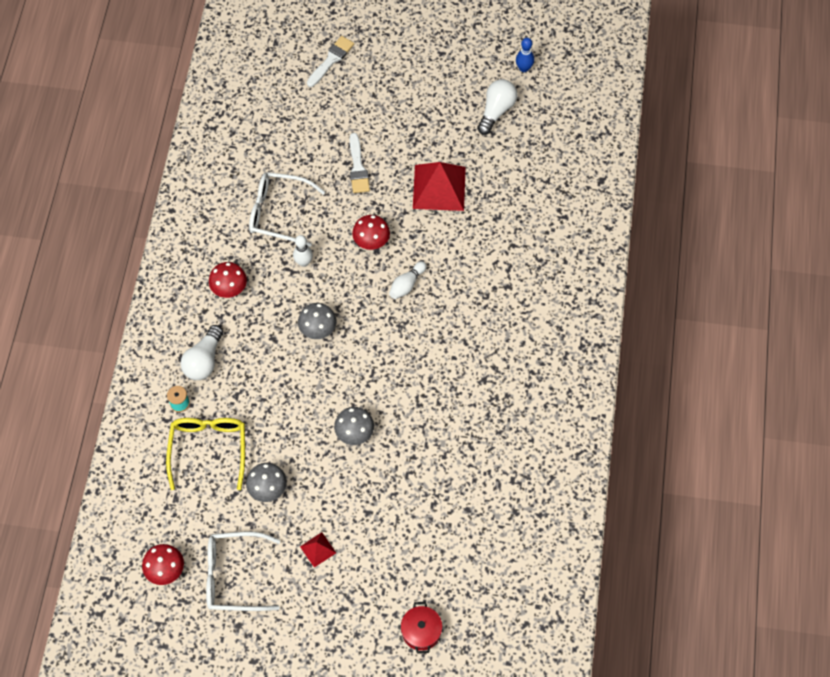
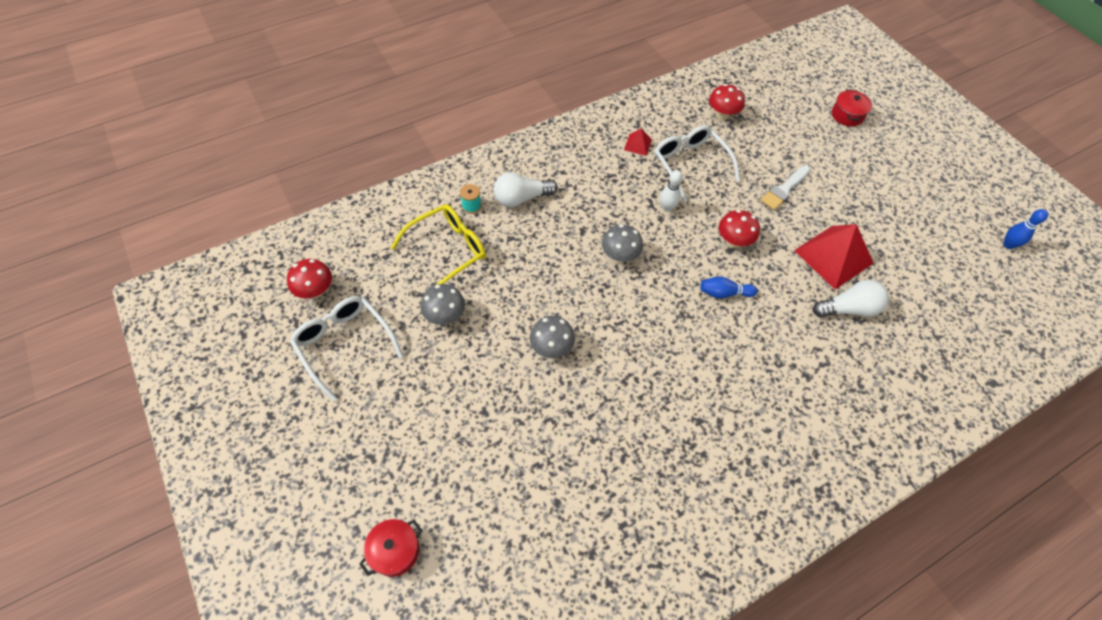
camera: 50 degrees right, 5 degrees down
red mushroom [209,262,247,298] -> red mushroom moved to [709,84,745,120]
red pyramid [300,532,336,568] -> red pyramid moved to [624,129,652,156]
white brush [307,36,354,87] -> red pot [832,89,872,127]
white bowling pin [389,261,427,299] -> blue bowling pin [700,276,757,298]
white light bulb [477,79,517,135] -> white light bulb moved to [813,280,889,318]

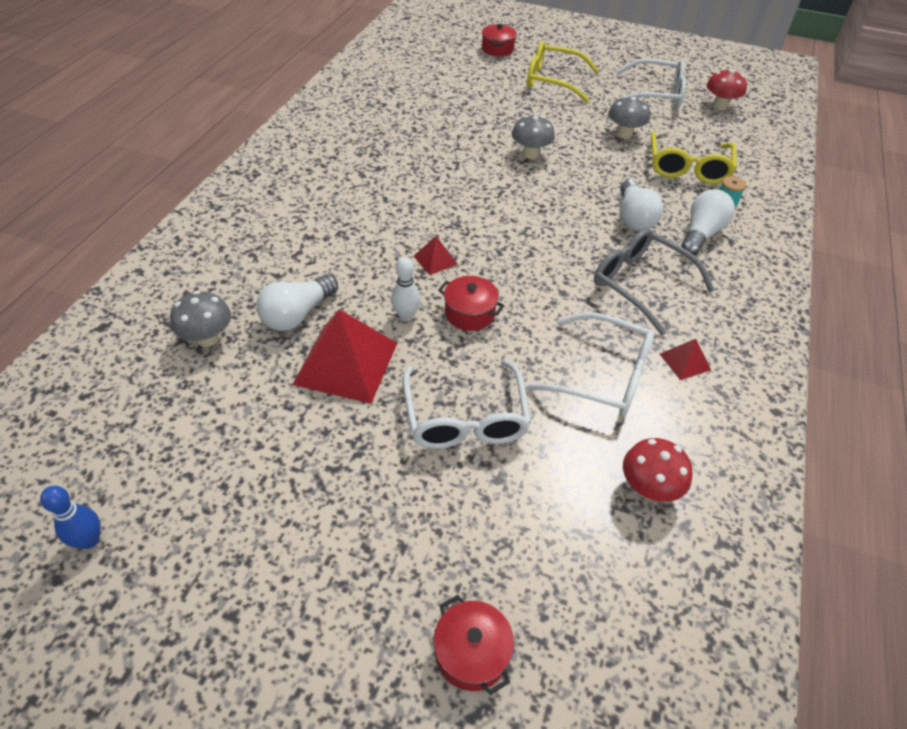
camera: 140 degrees right, 10 degrees down
grey mushroom [602,224,643,263] -> grey mushroom moved to [170,291,231,347]
white bowling pin [660,170,683,212] -> white bowling pin moved to [391,257,420,321]
blue bowling pin [700,276,757,298] -> red pyramid [414,236,457,275]
red mushroom [719,210,760,248] -> red pot [438,276,505,331]
white brush [760,165,810,210] -> white glasses [403,359,531,449]
none -> yellow glasses [527,41,599,103]
none -> grey glasses [594,228,715,335]
none -> white light bulb [620,179,664,231]

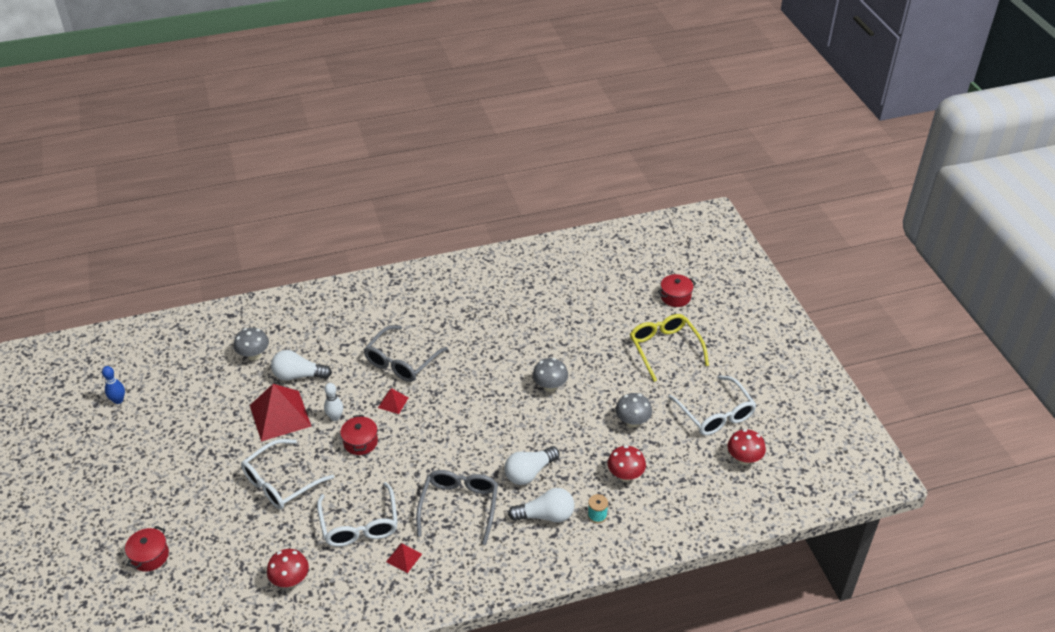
camera: 55 degrees right, 5 degrees down
yellow glasses [651,131,737,184] -> red mushroom [608,445,646,482]
none -> grey glasses [363,325,448,382]

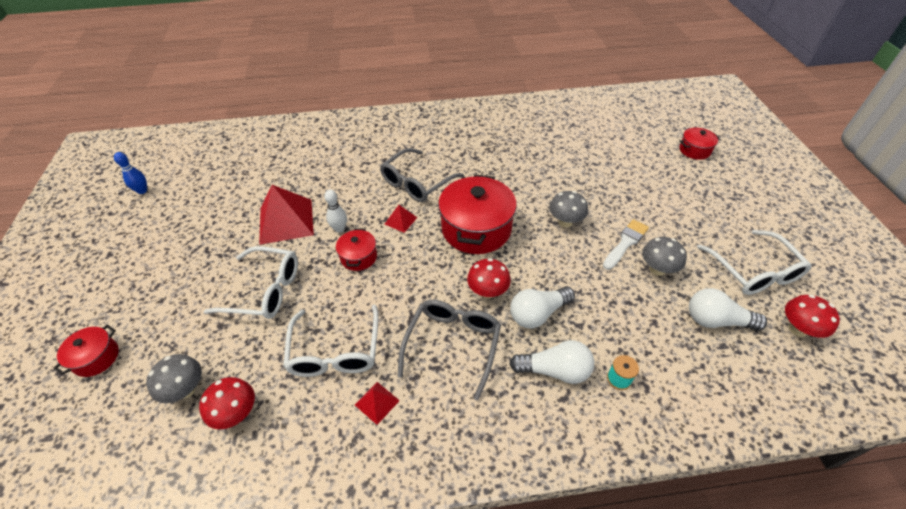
camera: 10 degrees right, 5 degrees up
grey mushroom [234,327,269,361] -> grey mushroom moved to [146,354,202,403]
white glasses [241,439,334,509] -> white glasses turned 135 degrees counterclockwise [204,246,298,319]
white light bulb [271,350,332,381] -> white light bulb moved to [689,288,767,331]
red mushroom [608,445,646,482] -> red mushroom moved to [467,258,511,299]
yellow glasses [630,314,709,382] -> none
none -> red pot [438,174,517,254]
none -> white brush [603,219,649,270]

